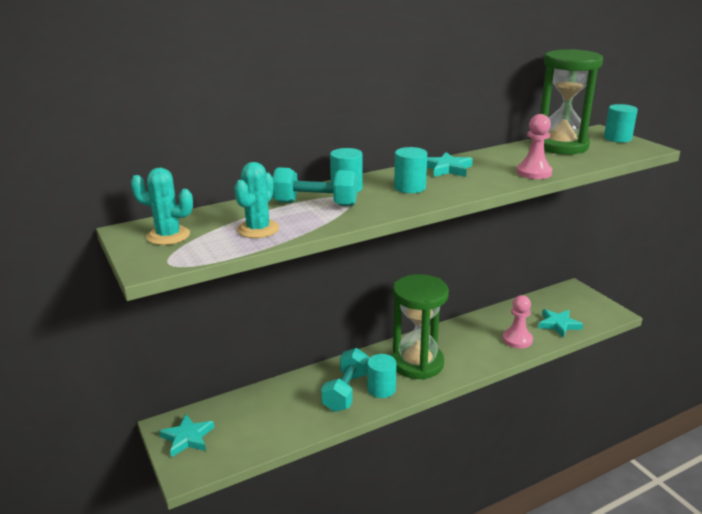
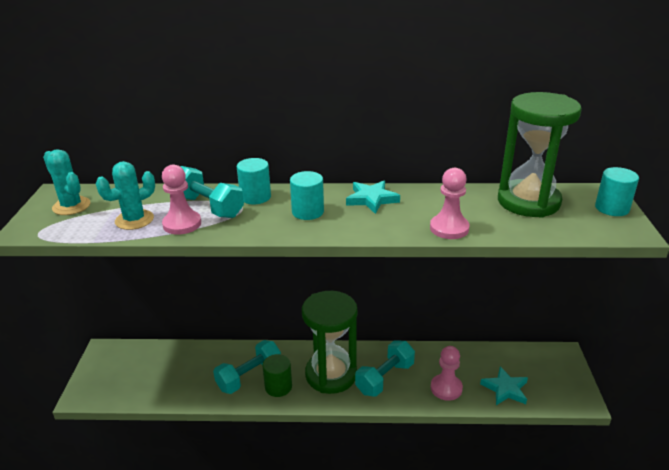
camera: 30 degrees right, 5 degrees up
turquoise star [159,414,214,457] -> none
turquoise cylinder [367,354,397,398] -> green cylinder [262,354,292,397]
none -> pink pawn [162,165,201,235]
none -> turquoise dumbbell [355,340,415,397]

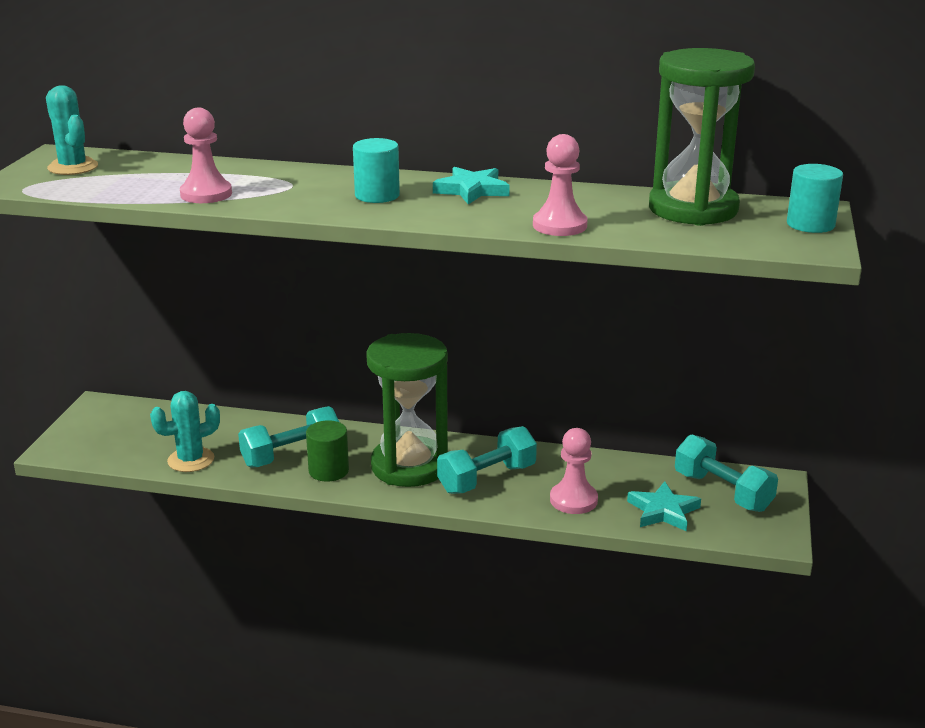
camera: 10 degrees right, 5 degrees down
turquoise cactus [96,161,155,230] -> turquoise cactus moved to [150,391,220,472]
turquoise dumbbell [181,166,244,218] -> turquoise dumbbell moved to [675,435,778,512]
turquoise cylinder [237,158,271,204] -> none

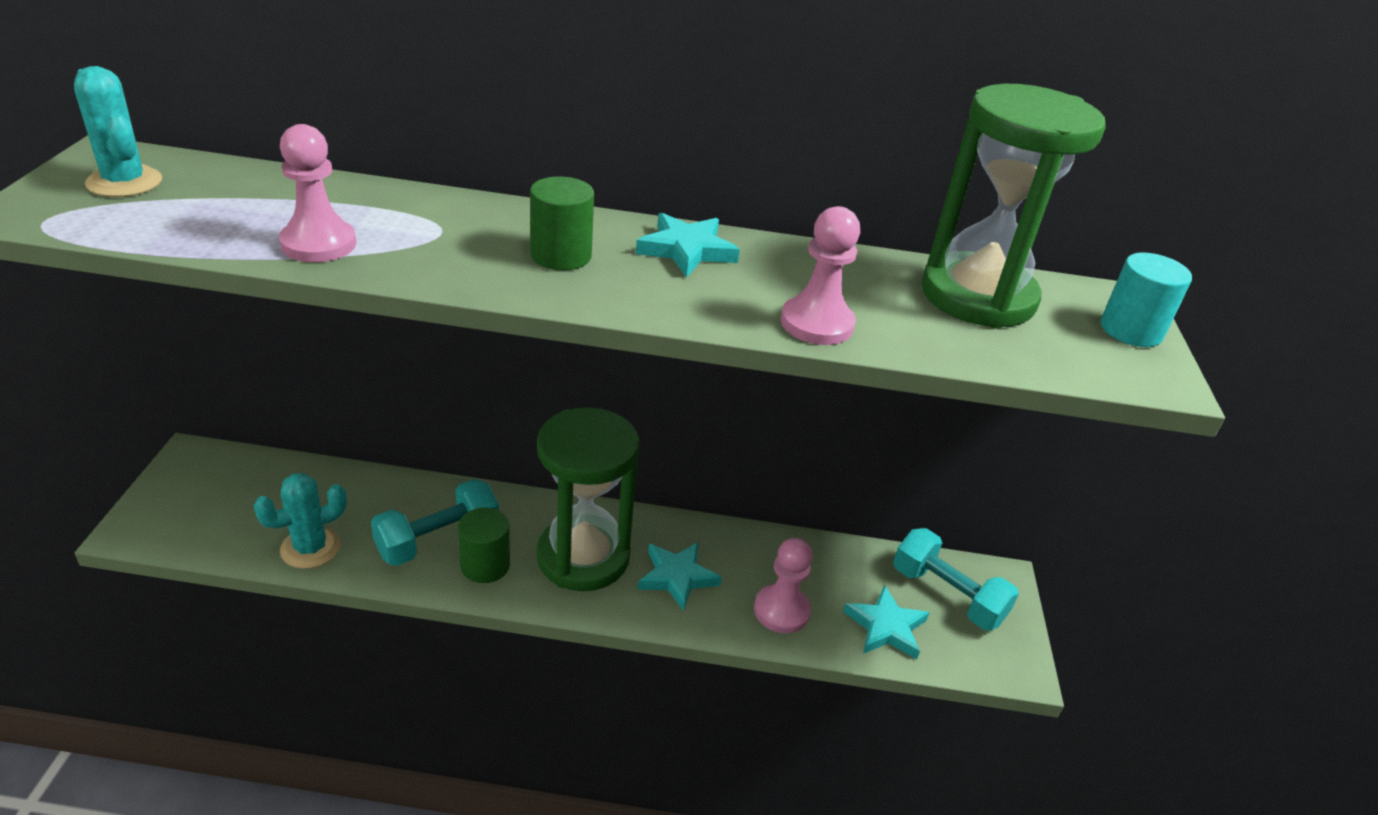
camera: 10 degrees left, 10 degrees up
turquoise cylinder [353,138,400,203] -> green cylinder [530,176,594,270]
turquoise dumbbell [437,426,537,494] -> turquoise star [638,542,722,612]

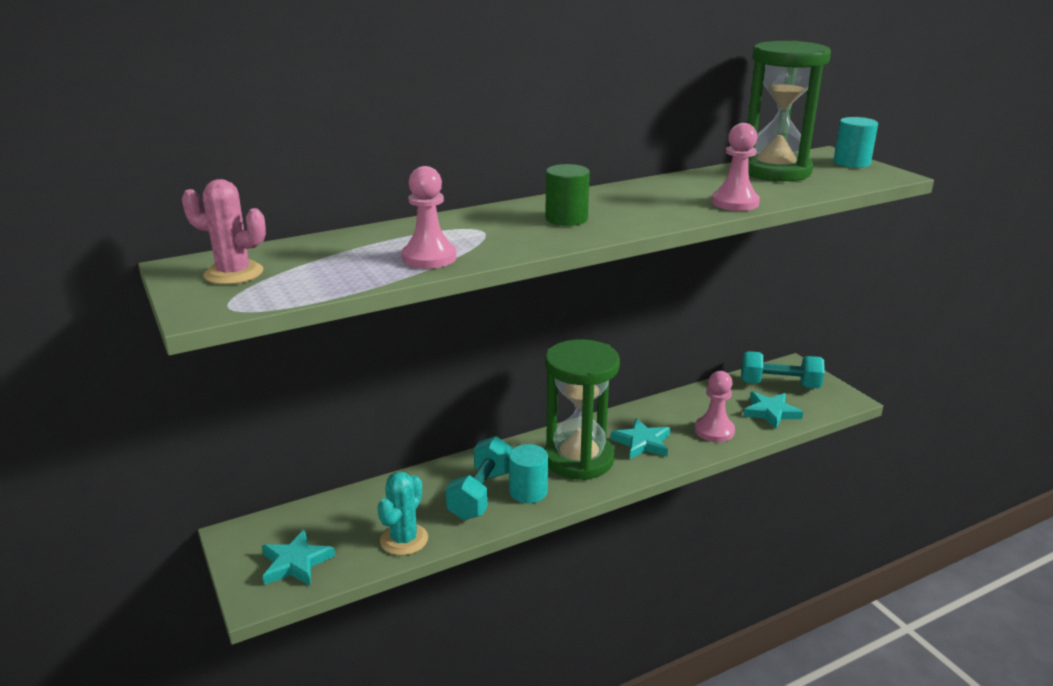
camera: 30 degrees left, 10 degrees down
turquoise cactus [74,66,162,197] -> pink cactus [182,179,266,285]
green cylinder [458,508,510,583] -> turquoise cylinder [509,444,548,503]
turquoise star [636,213,740,278] -> turquoise star moved to [262,529,335,586]

